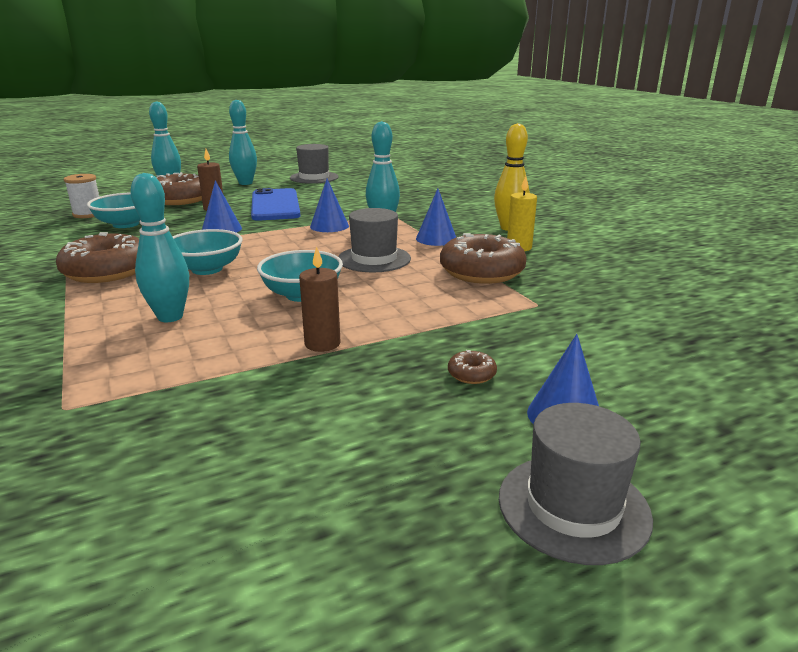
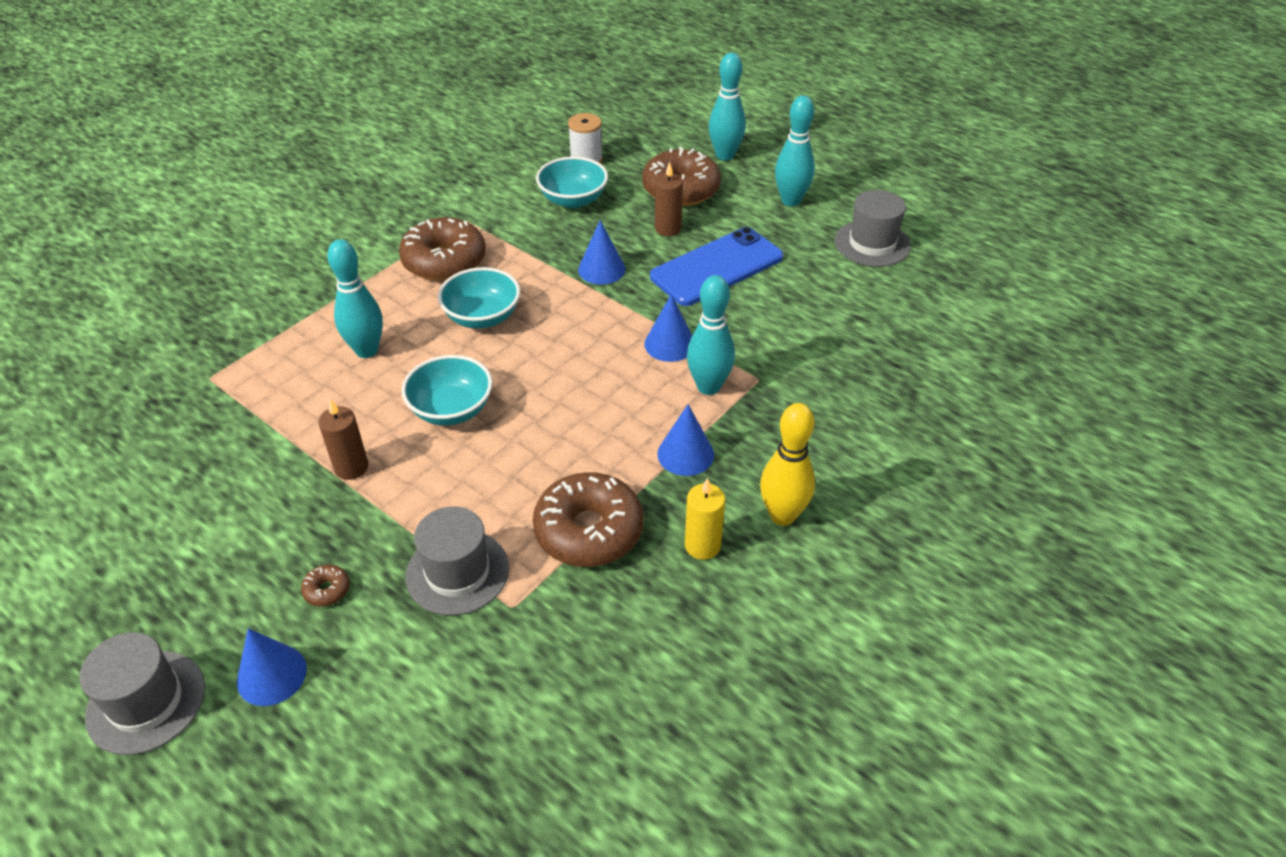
camera: 65 degrees right, 20 degrees up
grey hat [338,208,411,272] -> grey hat moved to [406,506,509,616]

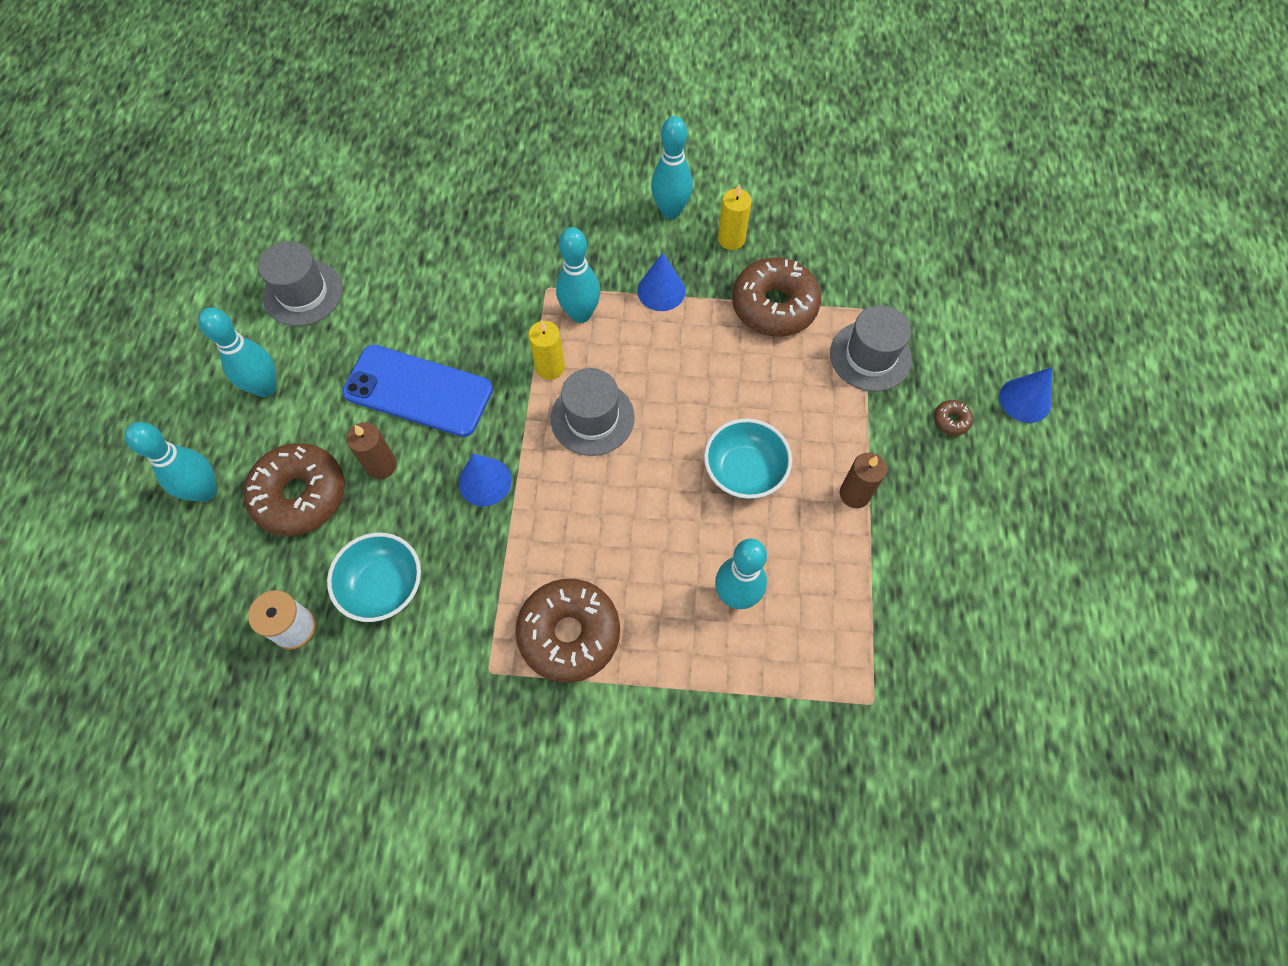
camera: 125 degrees left, 20 degrees up
grey hat [79,632,205,755] -> grey hat moved to [551,368,635,456]
turquoise bowl [438,267,520,329] -> none
blue cone [644,294,692,362] -> yellow candle [528,320,565,380]
yellow bowling pin [760,403,815,526] -> turquoise bowling pin [651,116,693,219]

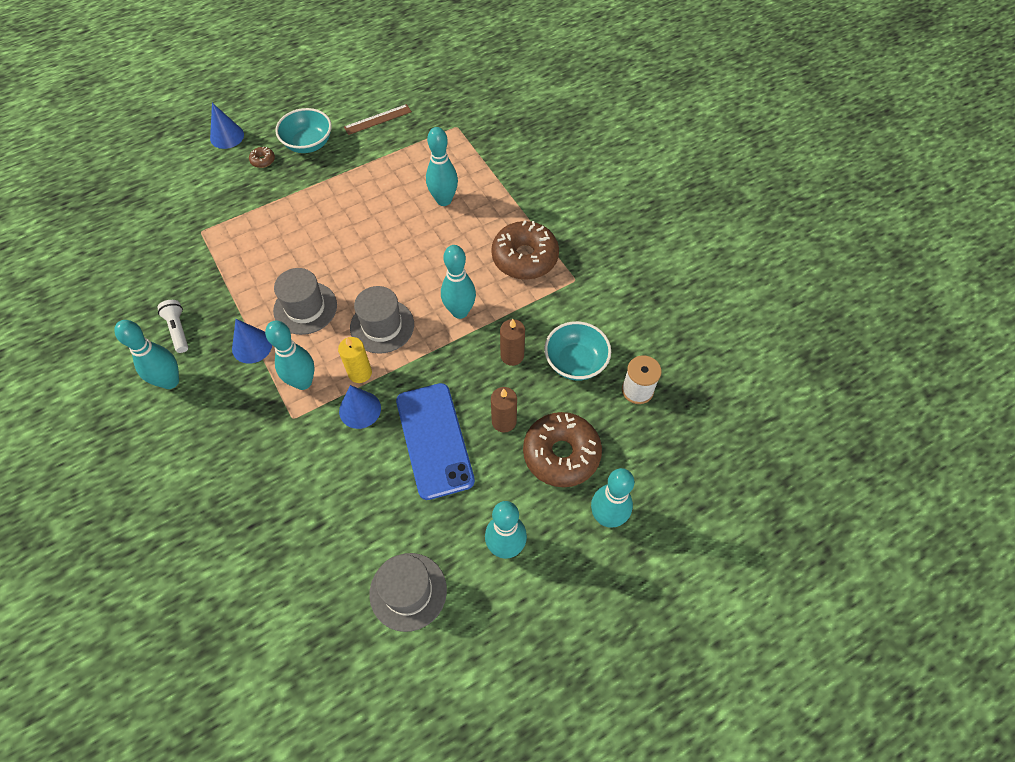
camera: 125 degrees left, 5 degrees down
blue cone [459,453,512,507] -> blue cone moved to [339,385,381,429]
turquoise bowl [704,418,792,499] -> turquoise bowl moved to [275,108,332,153]
yellow candle [718,183,752,250] -> white flashlight [157,300,188,353]
brown donut [732,257,821,337] -> none
grey hat [830,305,912,392] -> grey hat moved to [273,268,337,335]
brown candle [840,453,887,508] -> brown candle moved to [500,319,525,366]
none -> brown ruler [344,104,412,135]
none -> turquoise bowling pin [441,245,476,319]

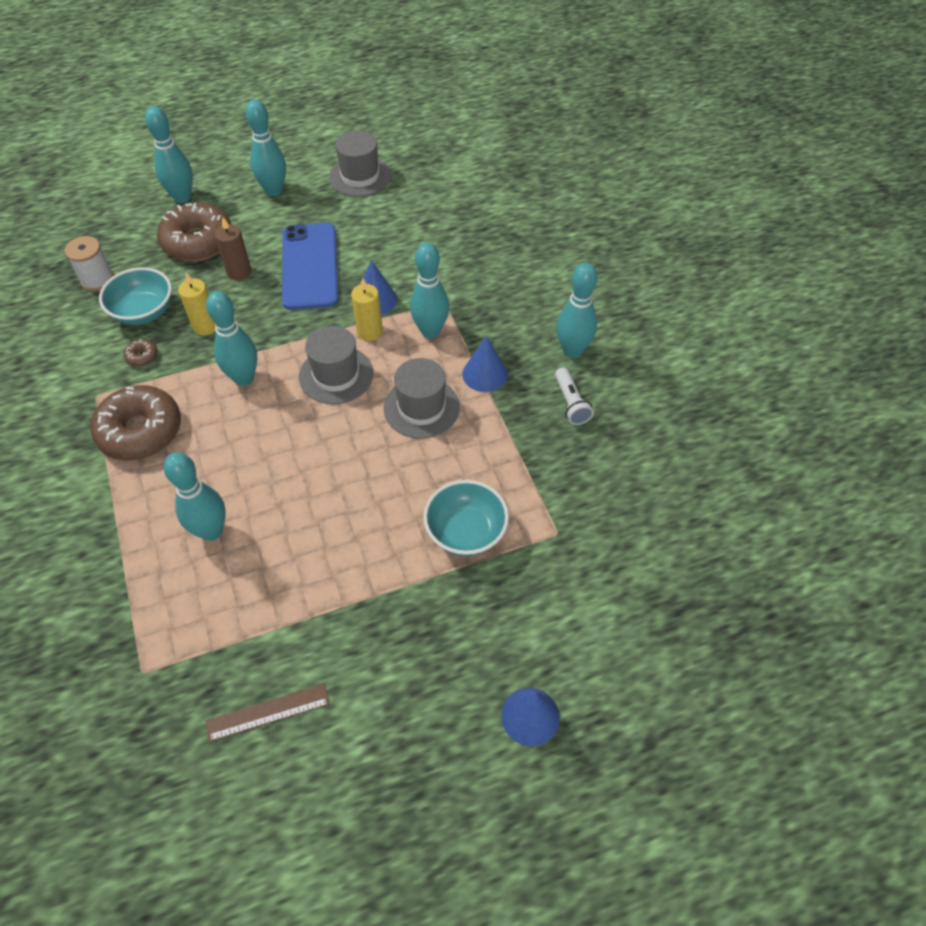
camera: 170 degrees left, 5 degrees down
brown donut [249,147,275,168] -> brown donut moved to [123,339,158,367]
turquoise bowl [275,108,332,153] -> turquoise bowl moved to [424,480,509,556]
brown candle [500,319,525,366] -> yellow candle [178,273,216,335]

